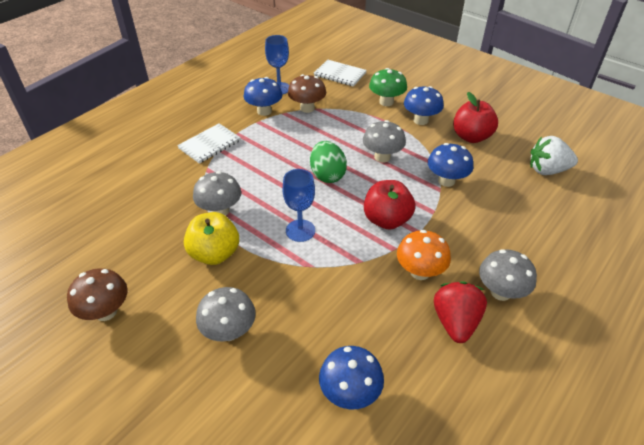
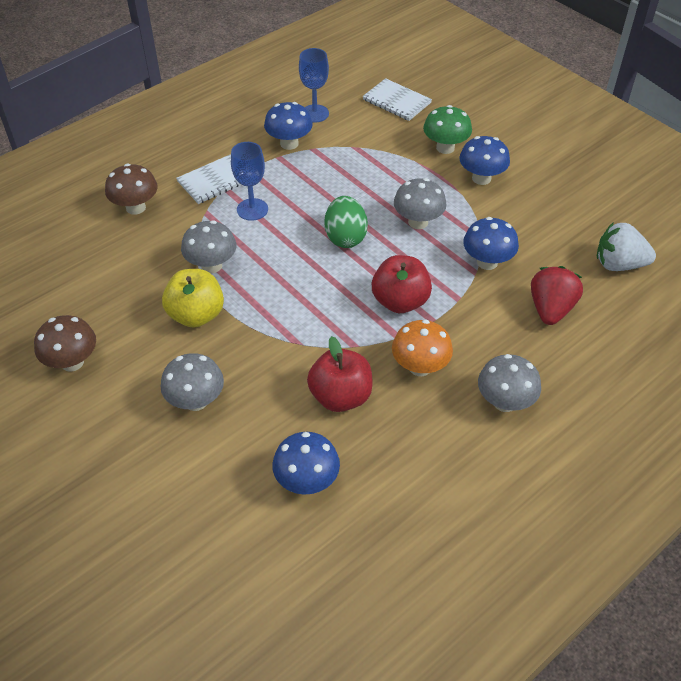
camera: 10 degrees right, 5 degrees up
blue goblet [282,169,315,242] -> blue goblet moved to [231,142,268,221]
brown mushroom [288,74,326,113] -> brown mushroom moved to [105,164,158,215]
red strawberry [434,282,487,343] -> red strawberry moved to [531,266,583,325]
red apple [453,92,498,143] -> red apple moved to [307,336,373,412]

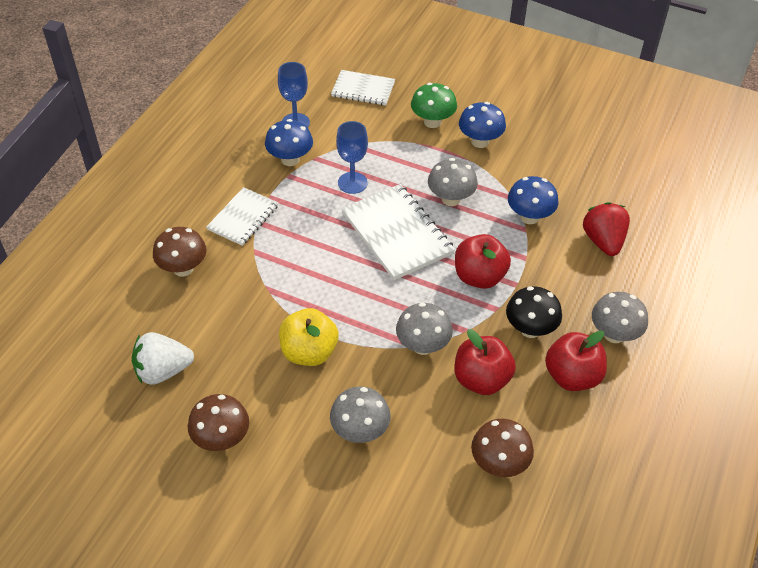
camera: 25 degrees left, 0 degrees up
grey mushroom [181,220,236,273] -> grey mushroom moved to [396,302,453,355]
blue goblet [231,142,268,221] -> blue goblet moved to [336,121,368,194]
blue mushroom [272,432,340,495] -> brown mushroom [471,419,534,477]
green egg [324,196,368,248] -> white notebook [341,184,455,280]
orange mushroom [392,320,453,376] -> black mushroom [506,286,562,338]
white strawberry [597,222,656,271] -> white strawberry moved to [132,332,194,385]
none -> red apple [545,331,607,391]

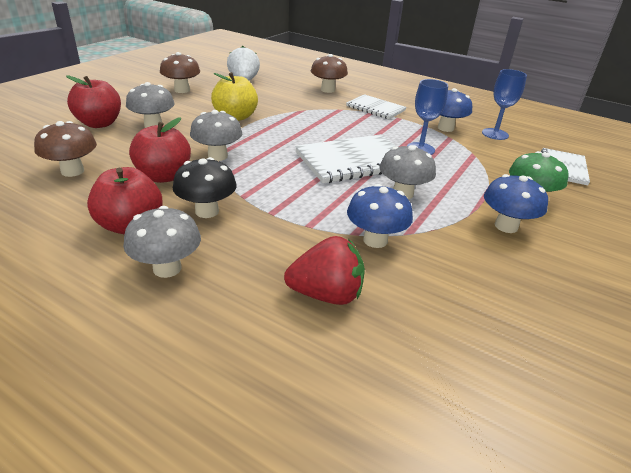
camera: 95 degrees right, 15 degrees down
red apple [455,234,511,289] -> red apple moved to [66,76,121,128]

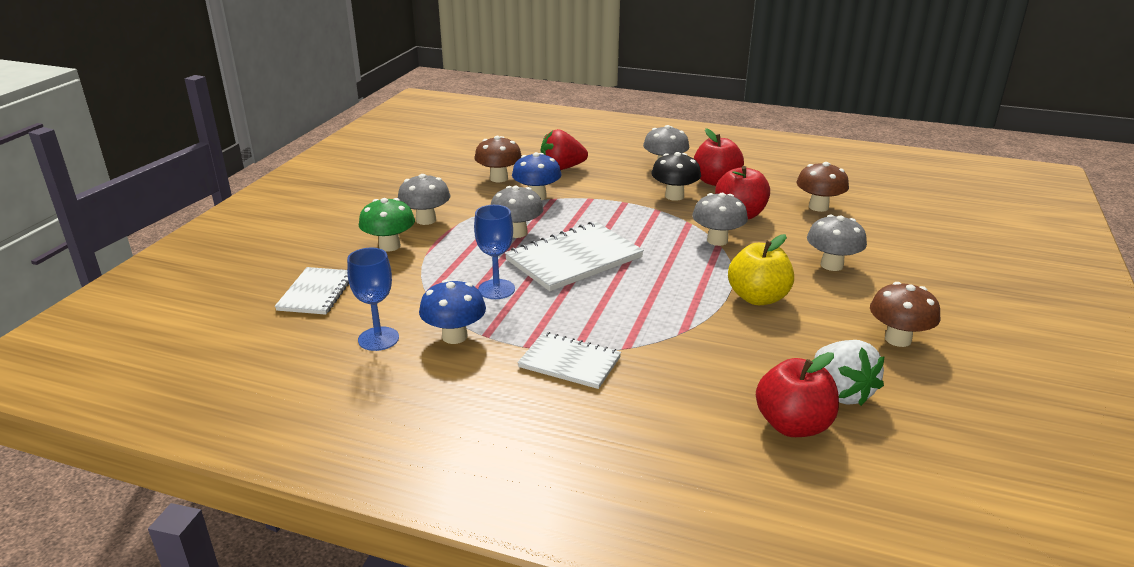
camera: 170 degrees right, 5 degrees down
red apple [66,76,121,128] -> red apple moved to [756,352,839,437]
brown mushroom [311,54,348,93] -> brown mushroom moved to [474,136,522,182]
blue mushroom [484,174,548,233] -> grey mushroom [398,174,451,225]

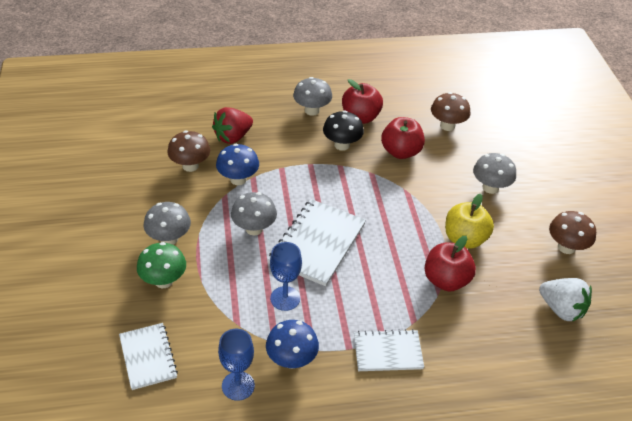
camera: 30 degrees left, 15 degrees up
grey mushroom [692,193,748,246] -> none
red apple [756,352,839,437] -> red apple moved to [424,236,476,292]

